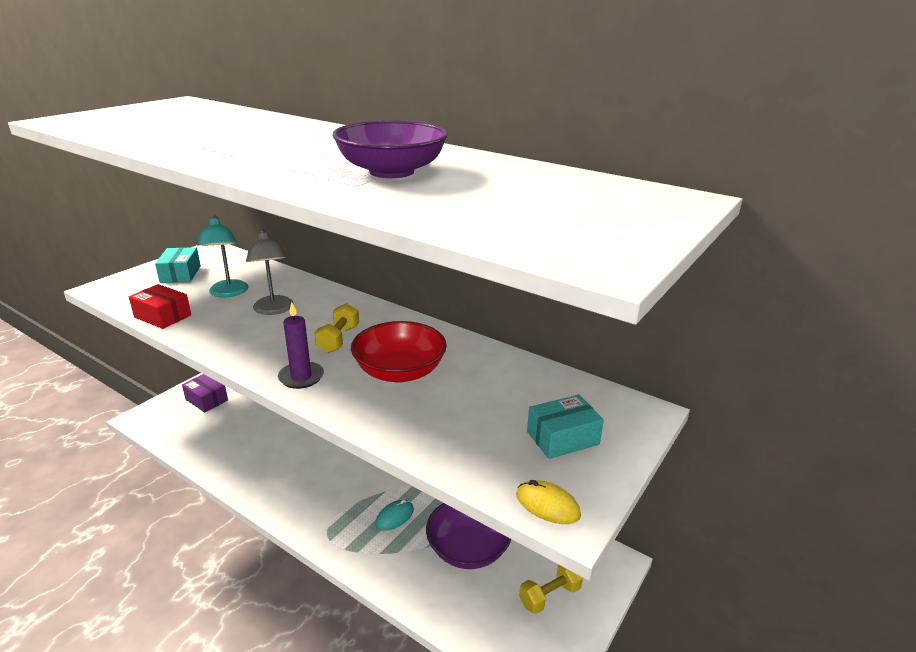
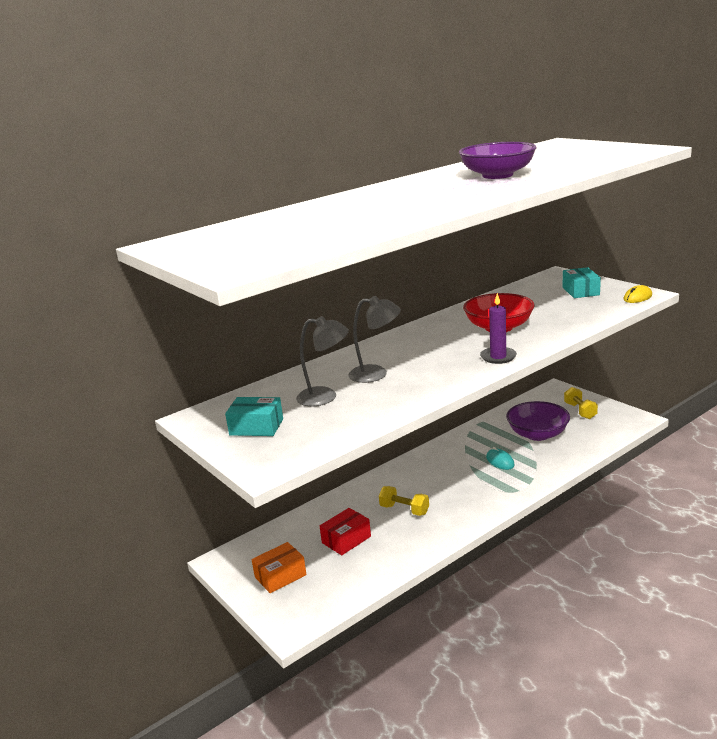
camera: 70 degrees left, 5 degrees down
red box [129,284,191,329] -> red box moved to [320,508,371,555]
purple box [182,374,228,413] -> orange box [252,542,307,593]
turquoise lamp [197,216,248,297] -> grey lamp [296,316,349,406]
yellow dumbbell [315,303,359,353] -> yellow dumbbell moved to [379,486,429,516]

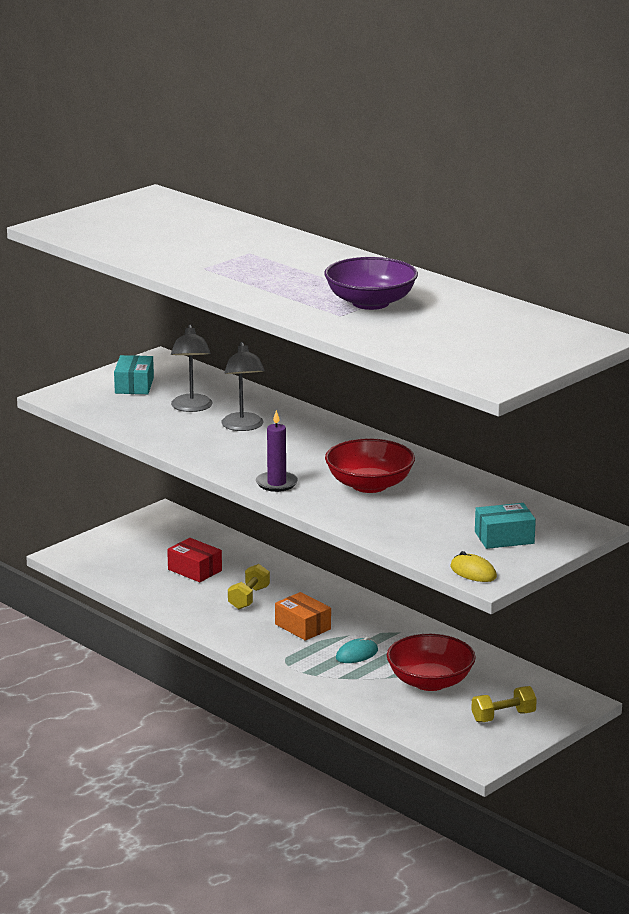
camera: 80 degrees right, 0 degrees up
orange box [252,542,307,593] -> orange box moved to [275,592,331,641]
purple bowl [506,401,570,441] -> red bowl [387,634,476,691]

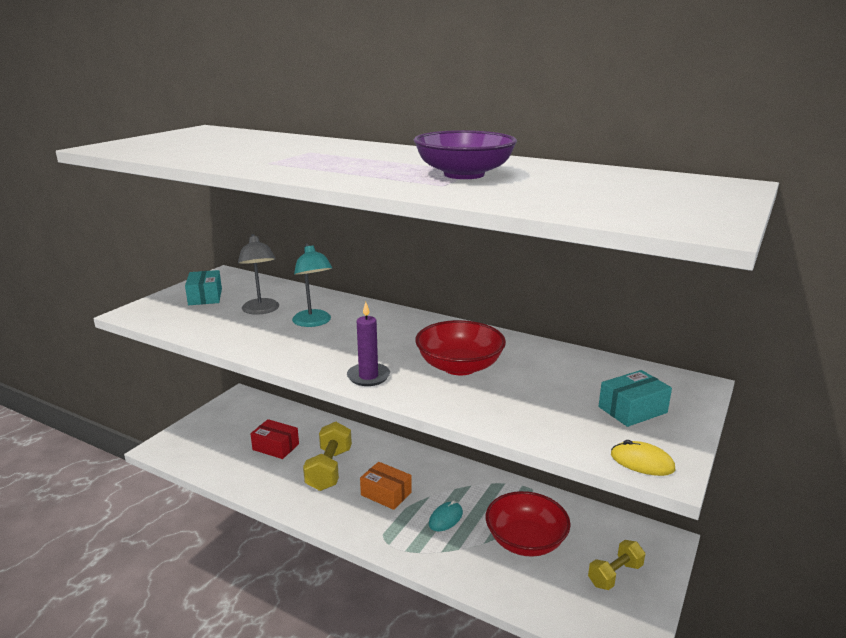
camera: 15 degrees left, 0 degrees up
grey lamp [221,342,265,431] -> turquoise lamp [292,243,332,327]
yellow dumbbell [228,564,270,609] -> yellow dumbbell [303,422,352,491], size x1.52

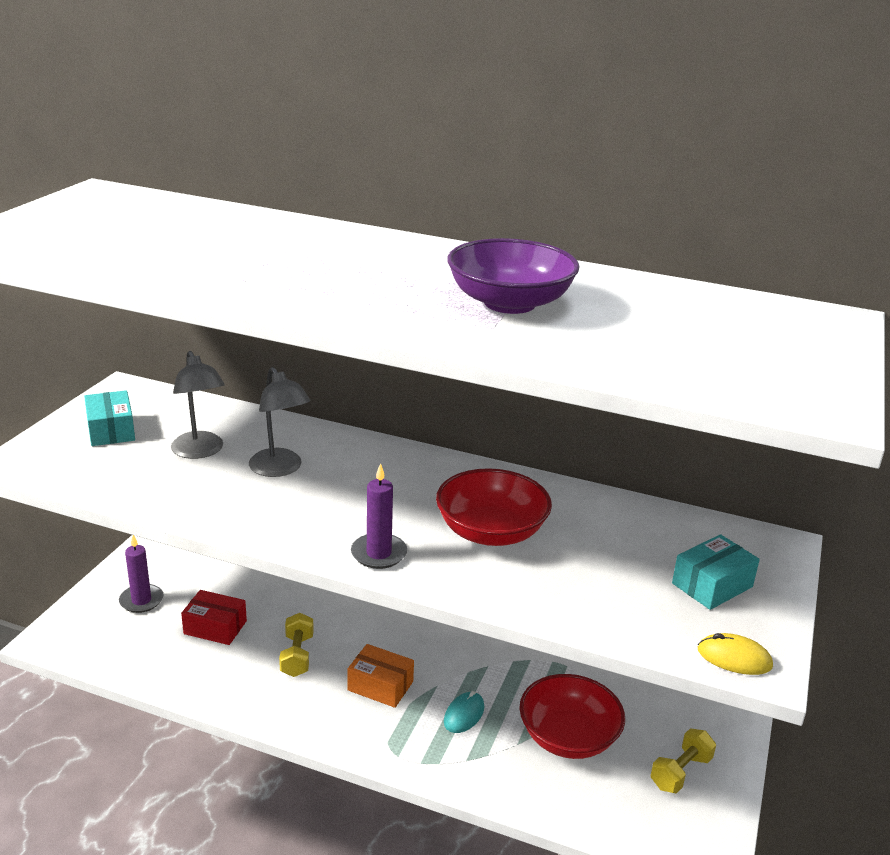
camera: 10 degrees left, 5 degrees up
turquoise lamp [292,243,332,327] -> grey lamp [249,367,310,477]
yellow dumbbell [303,422,352,491] -> yellow dumbbell [279,613,314,677], size x0.66
none -> purple candle [119,535,163,613]

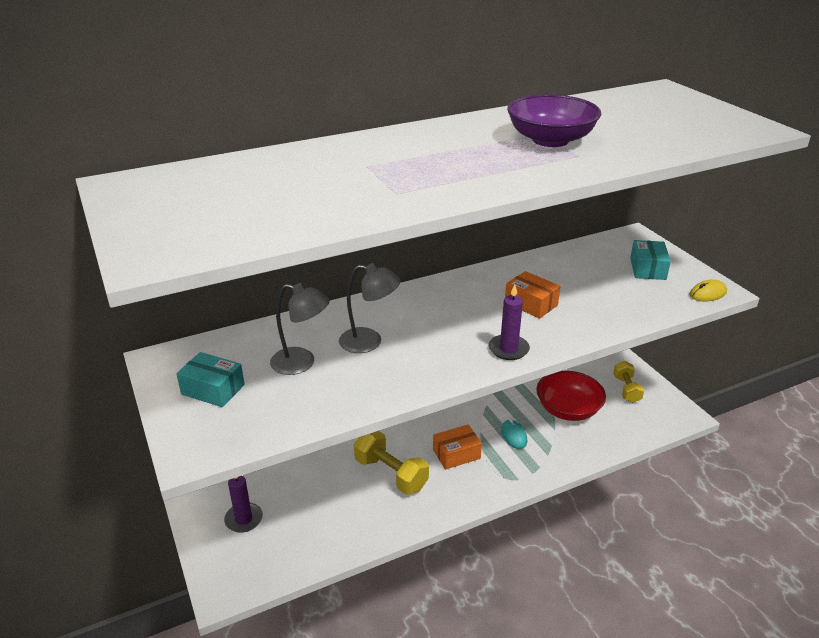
camera: 45 degrees left, 5 degrees up
red box [181,590,247,645] -> none
yellow dumbbell [279,613,314,677] -> yellow dumbbell [354,431,429,495], size x1.52
red bowl [436,468,552,546] -> orange box [505,271,561,319]

